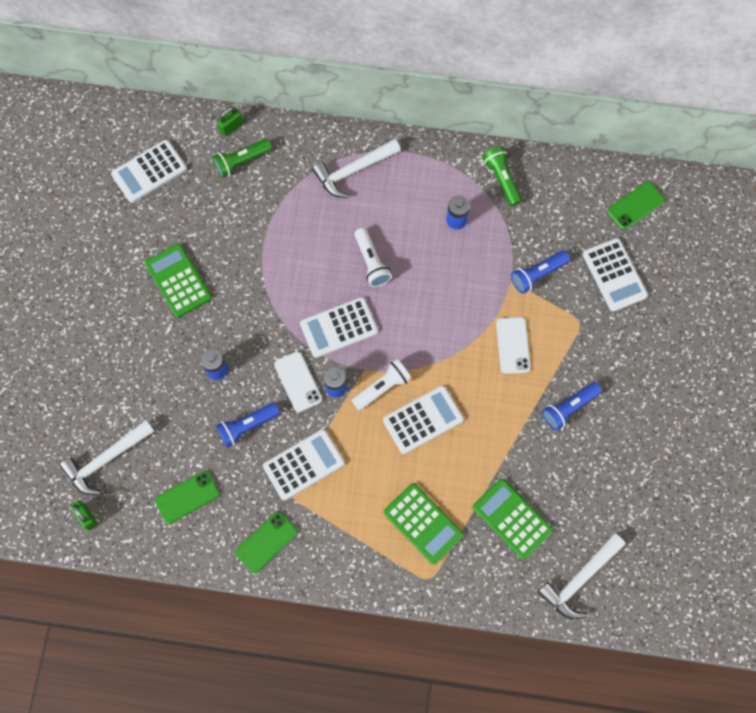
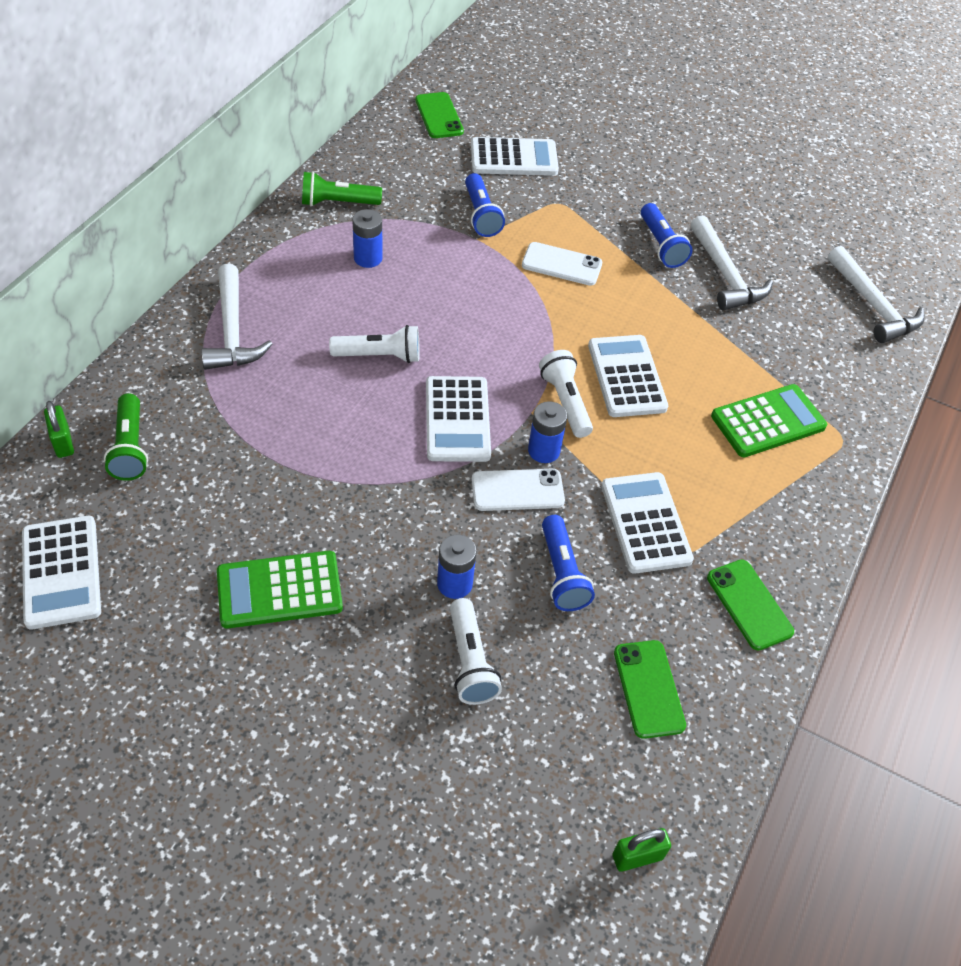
camera: 75 degrees left, 20 degrees down
white hammer [59,420,154,495] -> white hammer moved to [690,215,773,311]
green calculator [473,479,553,560] -> none
none -> white flashlight [450,598,502,705]

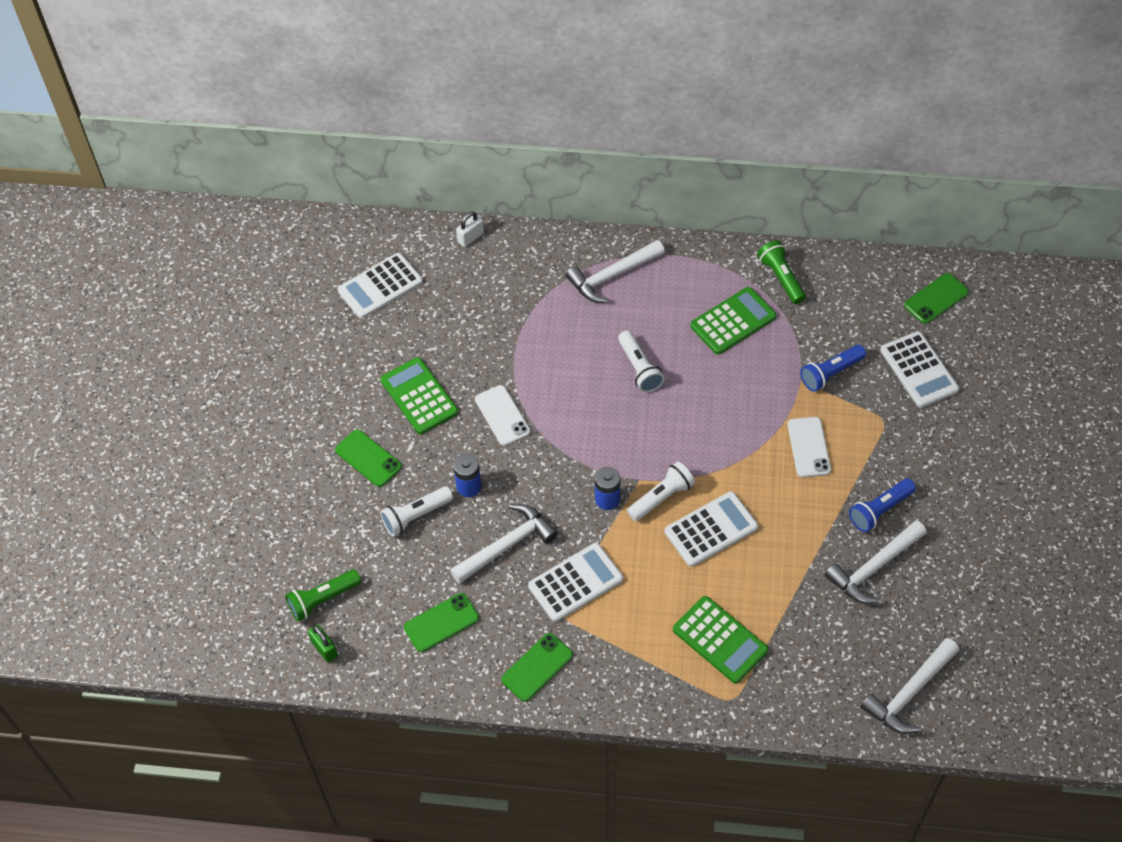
camera: 75 degrees right, 5 degrees up
green padlock [44,401,74,458] -> white padlock [456,211,484,247]
green flashlight [104,393,148,481] -> green flashlight moved to [285,569,361,621]
blue battery [352,209,383,268] -> green calculator [690,287,777,355]
white calculator [426,376,491,462] -> none
white phone [472,469,565,511] -> white phone moved to [475,385,530,446]
blue flashlight [542,515,595,611] -> white hammer [450,504,558,584]
none -> green phone [335,430,402,487]

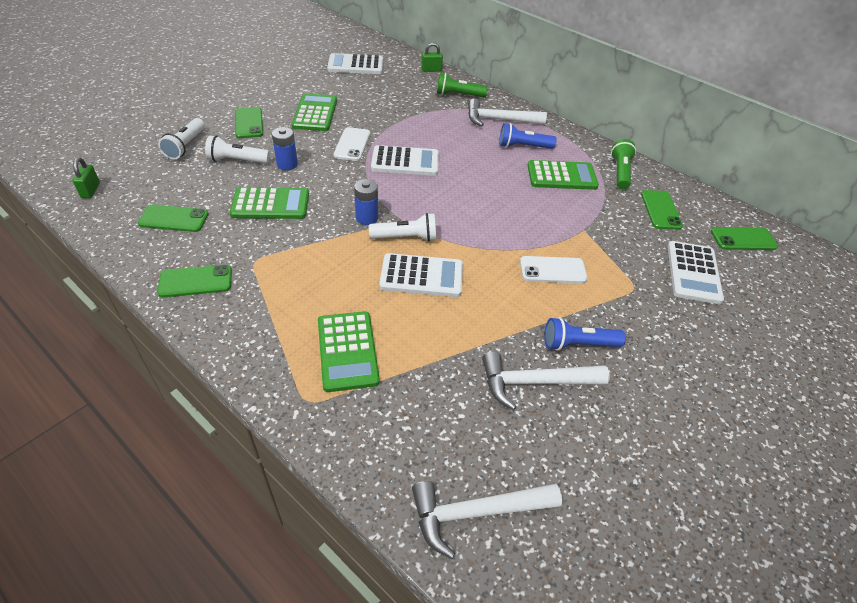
camera: 30 degrees right, 10 degrees down
green flashlight [285,569,361,621] -> green flashlight moved to [437,73,488,97]
white hammer [450,504,558,584] -> green calculator [230,187,309,219]
white padlock [456,211,484,247] -> green padlock [421,43,443,72]
white calculator [528,543,623,622] -> white calculator moved to [371,145,439,176]
white flashlight [618,330,665,393] -> white flashlight moved to [158,118,205,160]
white phone [787,417,831,477] -> white phone turned 60 degrees clockwise [520,256,588,283]
blue flashlight [800,345,866,392] -> blue flashlight moved to [499,123,557,149]
none -> green phone [641,190,683,230]

